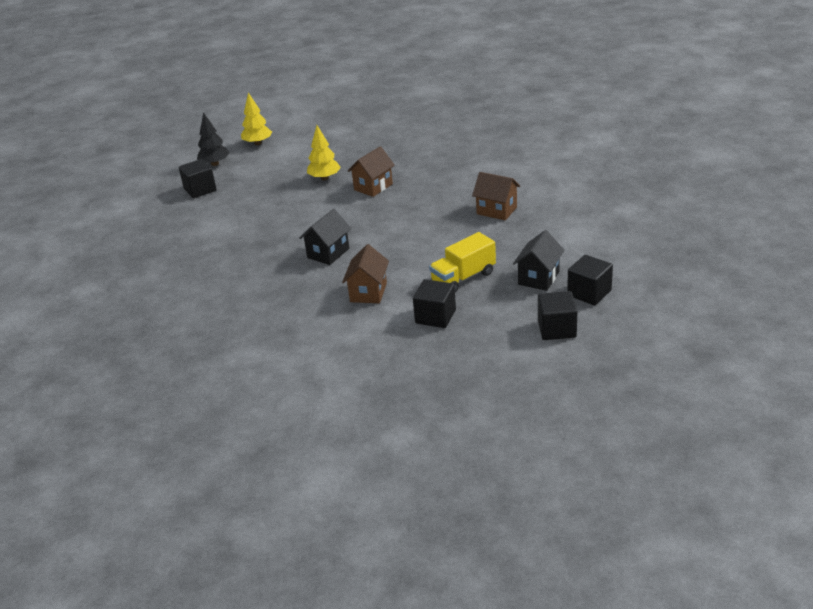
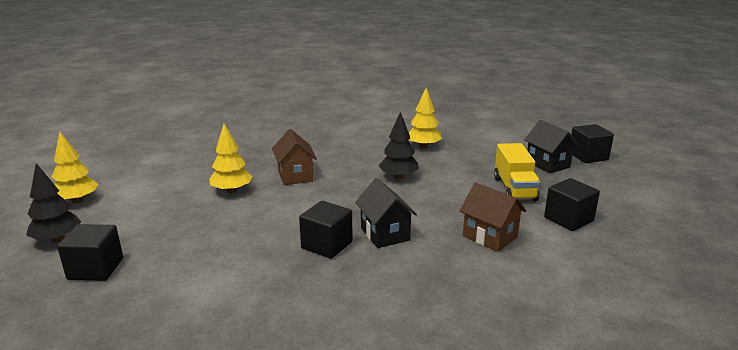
camera: 60 degrees left, 10 degrees down
brown house [472,172,520,220] -> yellow tree [409,87,442,149]
black cube [538,291,577,340] -> black cube moved to [299,201,353,259]
none -> black tree [378,112,419,180]

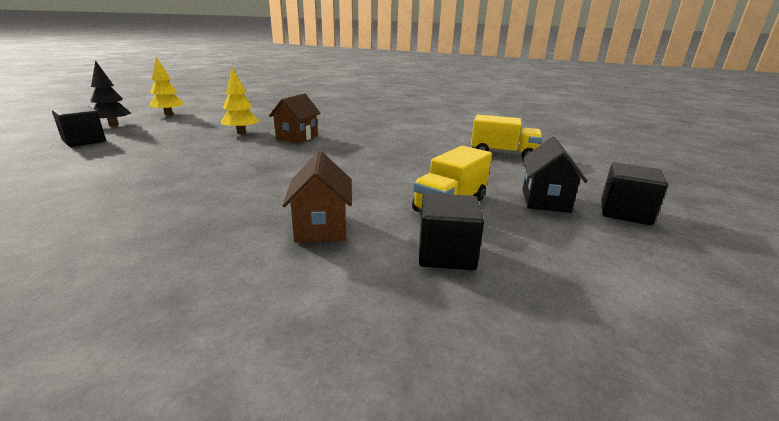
camera: 40 degrees right, 0 degrees up
black cube [299,201,353,259] -> none
black house [355,178,417,248] -> none
black tree [378,112,419,180] -> none
yellow tree [409,87,442,149] -> none
none -> yellow truck [471,115,542,158]

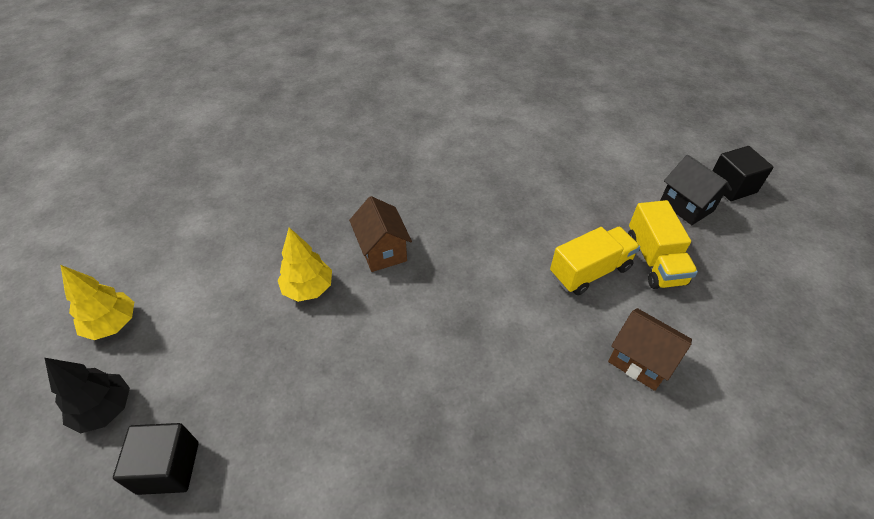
camera: 45 degrees left, 25 degrees up
black cube [419,193,484,270] -> none
yellow truck [471,115,542,158] -> yellow truck moved to [550,227,640,295]

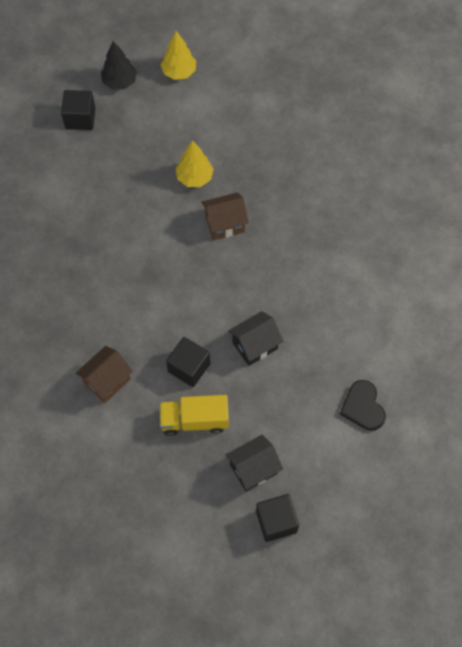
camera: 95 degrees right, 15 degrees up
yellow truck [550,227,640,295] -> black cube [166,337,210,387]
none -> black house [228,311,283,366]
none -> black heart [340,380,386,431]

